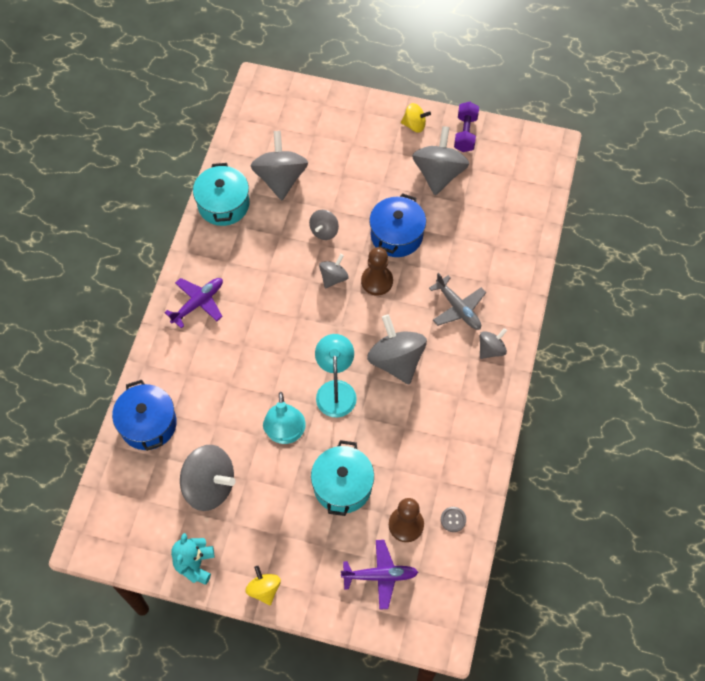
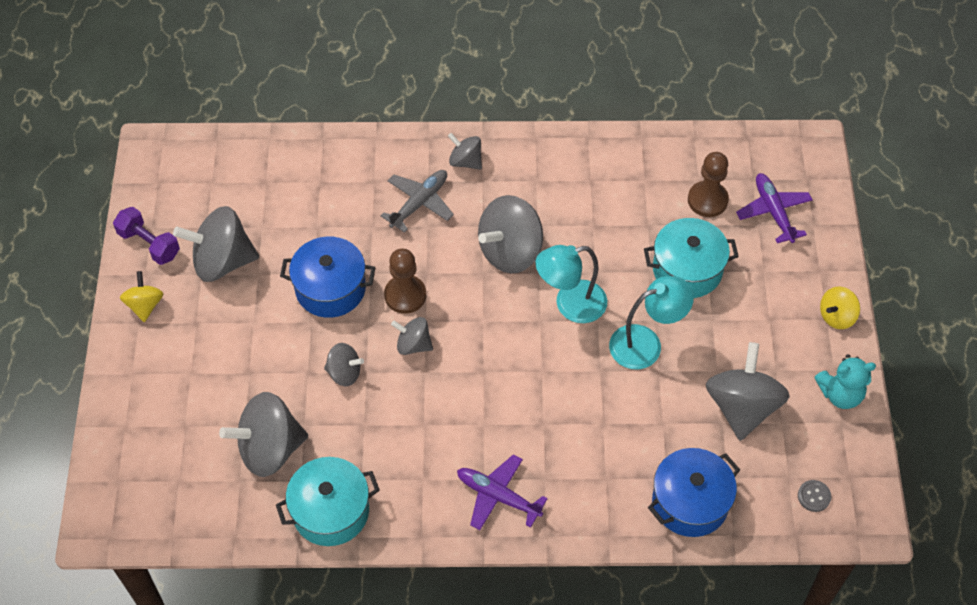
camera: 105 degrees left, 5 degrees down
grey button [441,507,466,532] -> grey button moved to [798,480,831,512]
purple dumbbell [454,102,479,152] -> purple dumbbell turned 45 degrees clockwise [113,207,180,265]

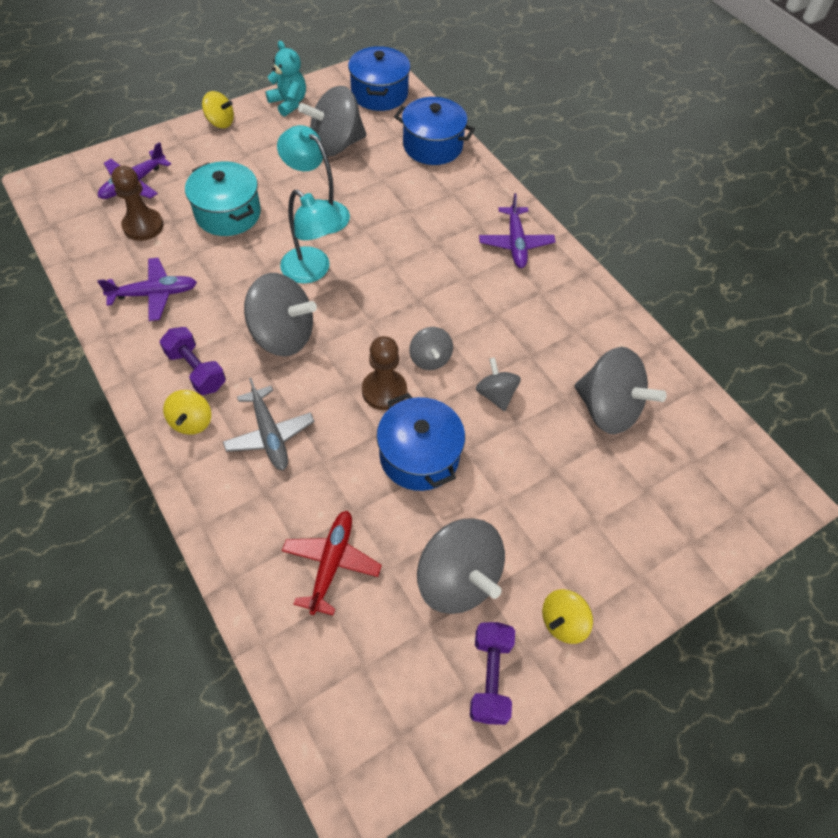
camera: 125 degrees left, 0 degrees up
turquoise pot [276,457,380,546] -> none
grey plane [381,170,454,233] -> grey plane turned 120 degrees counterclockwise [223,378,315,471]
grey spinning top [448,133,482,170] -> yellow spinning top [163,390,211,435]
grey button [798,480,831,512] -> blue pot [348,46,410,111]
none -> purple plane [97,258,197,321]
none -> purple dumbbell [160,327,226,395]
none -> red plane [282,511,382,615]

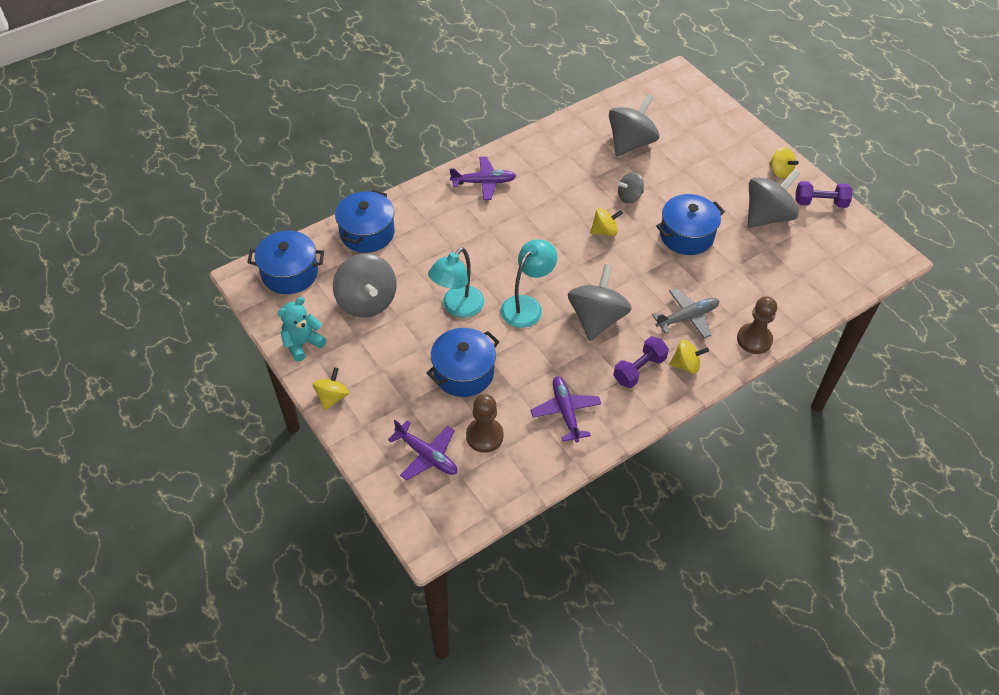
camera: 90 degrees left, 5 degrees down
turquoise pot [185,161,261,236] -> blue pot [427,328,499,397]
red plane [282,511,382,615] -> none
brown pawn [362,336,407,410] -> brown pawn moved to [737,296,777,354]
grey spinning top [409,327,453,370] -> yellow spinning top [590,208,623,236]

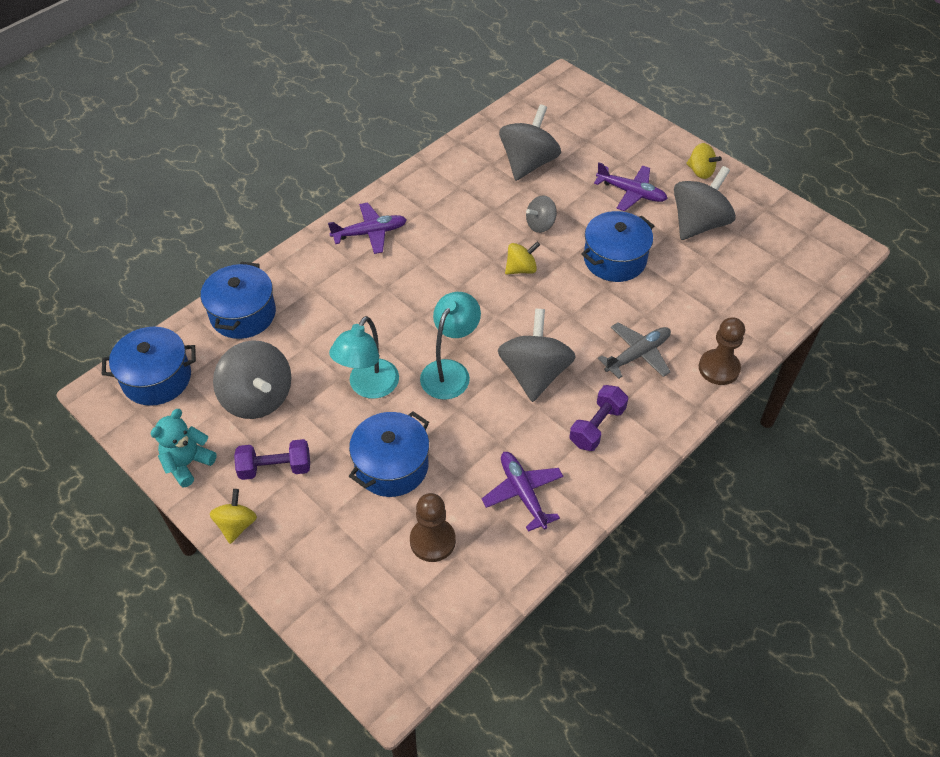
camera: 10 degrees left, 0 degrees up
purple plane [388,420,457,481] -> purple plane moved to [594,162,668,211]
yellow spinning top [669,340,709,374] -> none
purple dumbbell [796,181,852,208] -> purple dumbbell moved to [234,439,310,480]

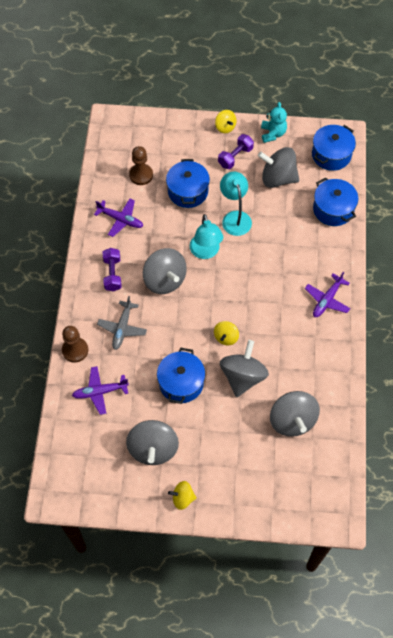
camera: 140 degrees right, 10 degrees up
grey spinning top [526,195,557,233] -> grey spinning top [220,340,269,397], size x1.85
purple plane [594,162,668,211] -> purple plane moved to [72,366,129,415]

